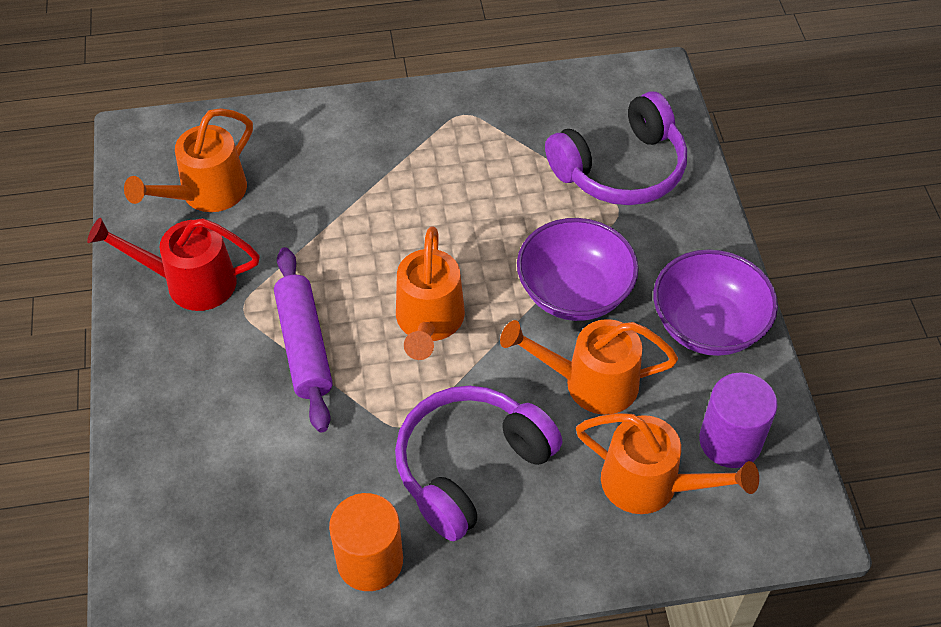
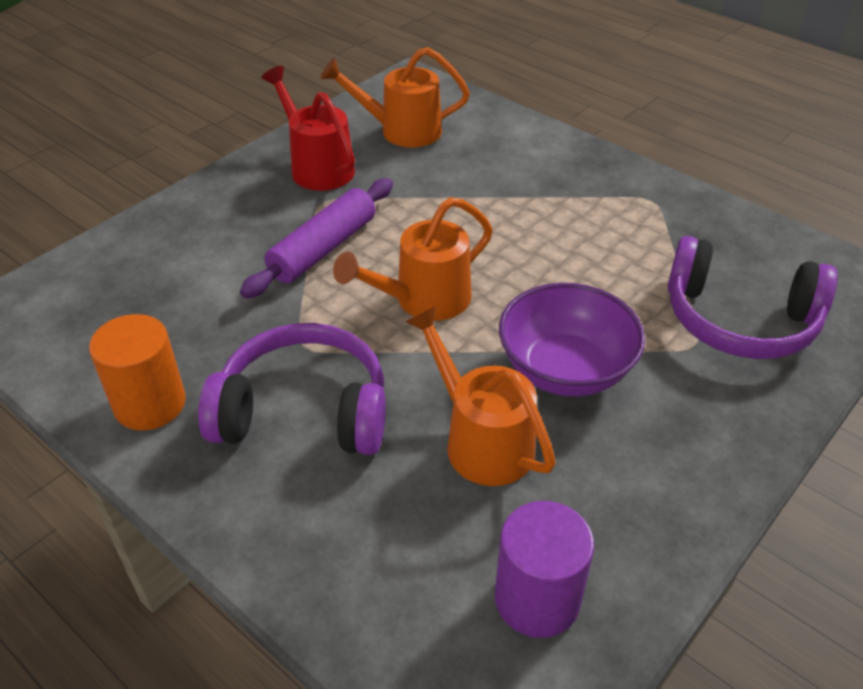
camera: 50 degrees right, 10 degrees down
orange watering can [576,413,759,514] -> none
purple bowl [653,249,778,356] -> none

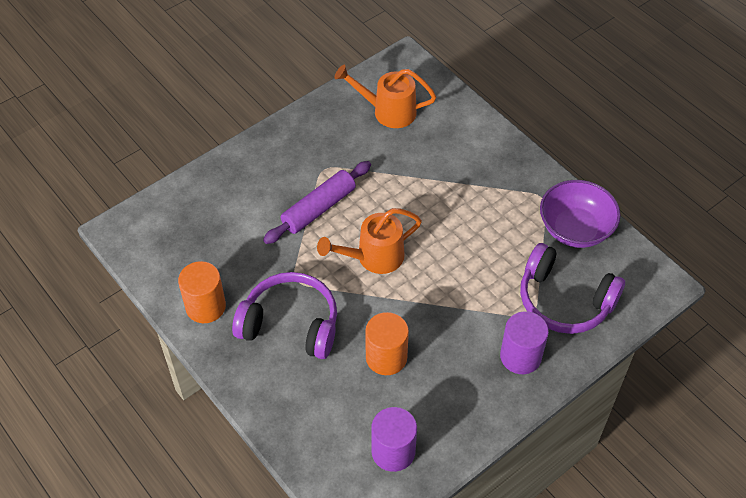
camera: 10 degrees right, 10 degrees up
red watering can [261,66,355,191] -> none
orange watering can [406,306,556,486] -> orange cylinder [365,312,409,375]
purple bowl [499,283,645,397] -> purple bowl moved to [540,180,621,248]
none -> purple cylinder [500,311,549,374]

